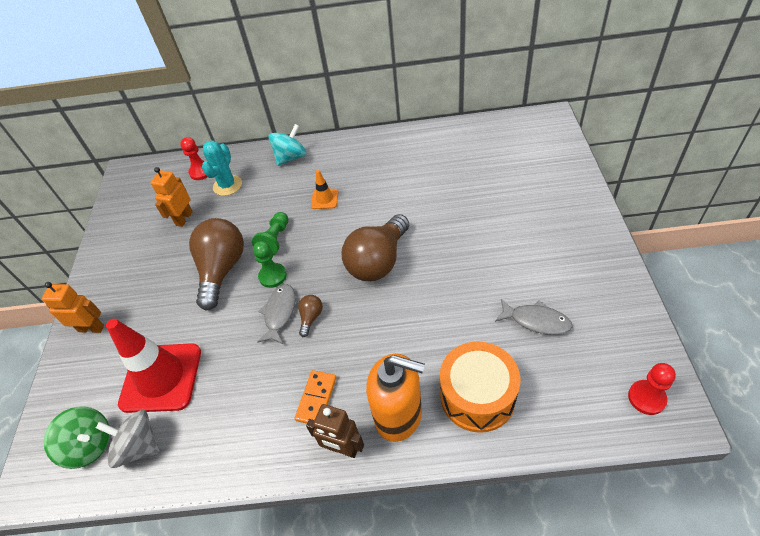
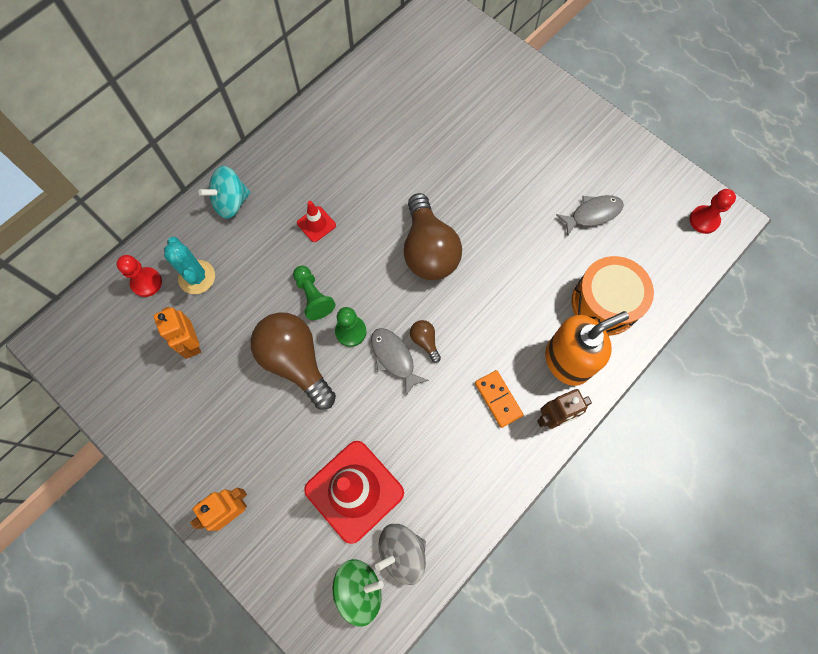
camera: 50 degrees left, 20 degrees up
turquoise spinning top [268,124,306,166] -> turquoise spinning top turned 120 degrees counterclockwise [199,166,250,219]
orange traffic cone [311,170,338,209] -> red traffic cone [297,201,336,242]

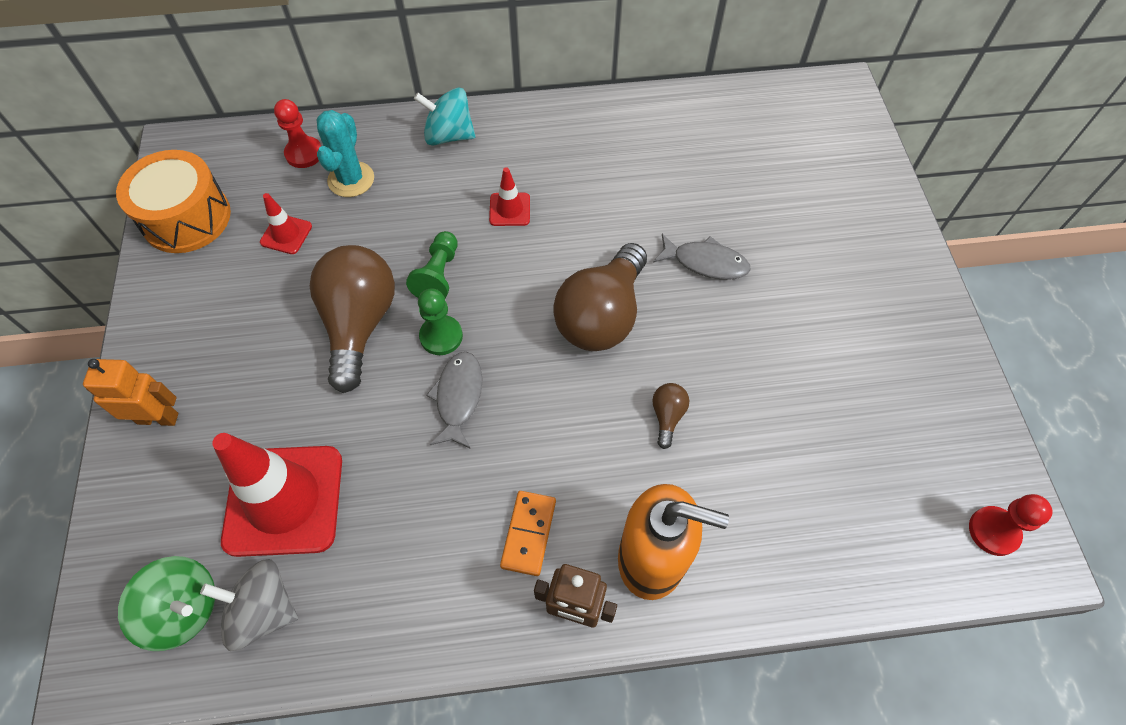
camera: 40 degrees right, 10 degrees down
orange robot [153,307,201,359] -> red traffic cone [260,193,312,254]
brown light bulb [410,320,441,363] -> brown light bulb moved to [652,383,689,449]
grey fish [556,195,624,235] -> grey fish moved to [653,234,751,279]
orange drum [571,256,654,335] -> orange drum moved to [116,150,231,253]

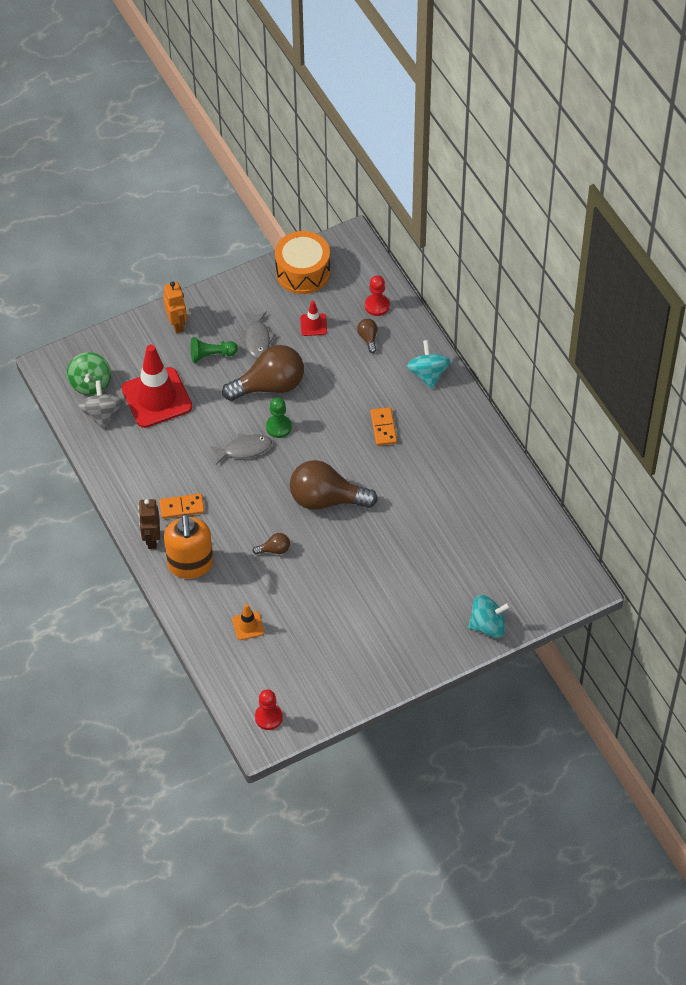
camera: 70 degrees right, 5 degrees down
turquoise cactus [317,110,374,197] -> brown light bulb [357,319,377,353]
green pawn [406,231,458,298] -> green pawn moved to [191,337,238,363]
red traffic cone [489,167,530,226] -> orange domino [370,407,397,446]
grey fish [653,234,751,279] -> grey fish moved to [245,311,275,359]
none -> orange traffic cone [232,604,264,640]
none -> turquoise spinning top [468,595,511,638]

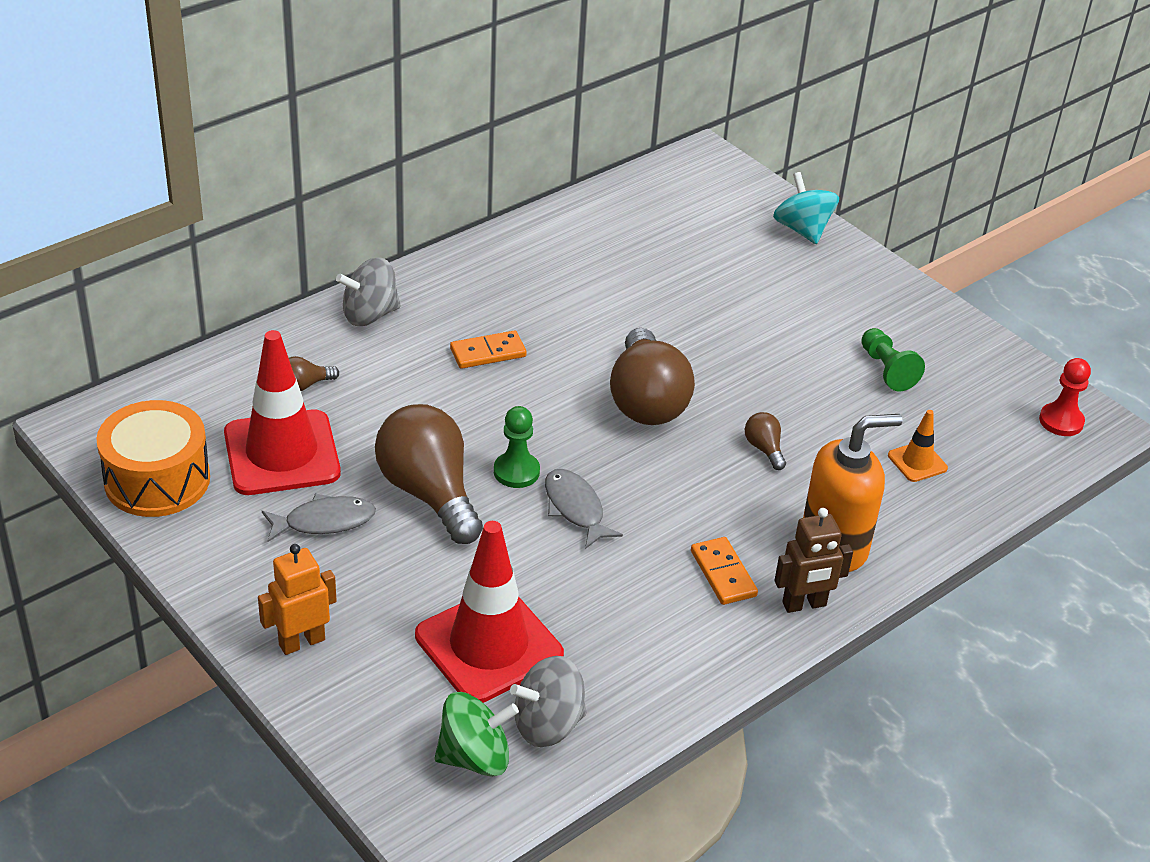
camera: 105 degrees left, 15 degrees down
green pawn [191,337,238,363] -> green pawn moved to [861,328,925,391]
red traffic cone [300,301,327,336] -> red traffic cone [224,330,341,495], size x2.21
red pawn [365,275,390,316] -> none
turquoise spinning top [407,340,451,388] -> grey spinning top [336,257,401,326]

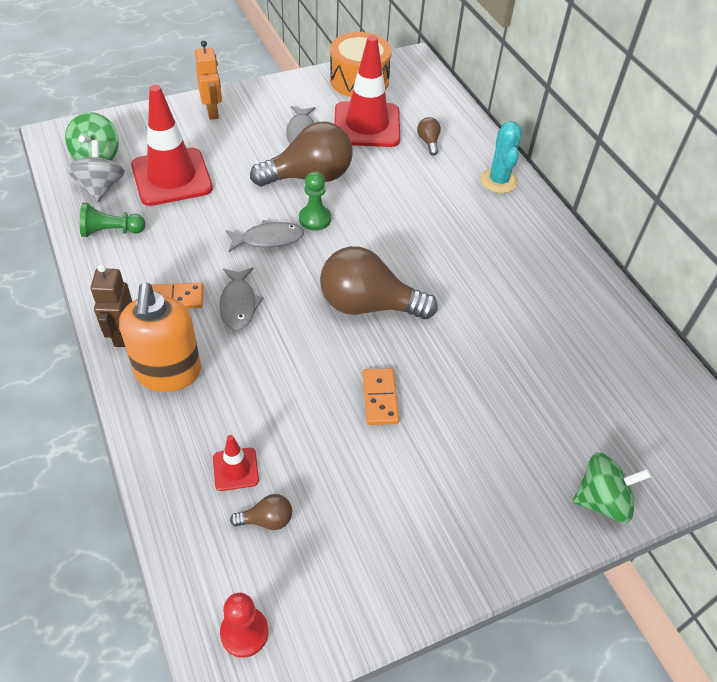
camera: 105 degrees right, 10 degrees up
grey spinning top [336,257,401,326] -> turquoise cactus [481,121,522,193]
orange domino [450,330,527,369] -> orange domino moved to [362,368,399,425]
brown light bulb [745,412,786,470] -> brown light bulb moved to [230,494,292,530]
turquoise spinning top [773,172,839,244] -> green spinning top [573,452,651,523]
green pawn [861,328,925,391] -> green pawn moved to [80,203,146,237]
orange traffic cone [888,410,948,482] -> red traffic cone [213,435,259,491]
none -> grey fish [219,267,264,330]

